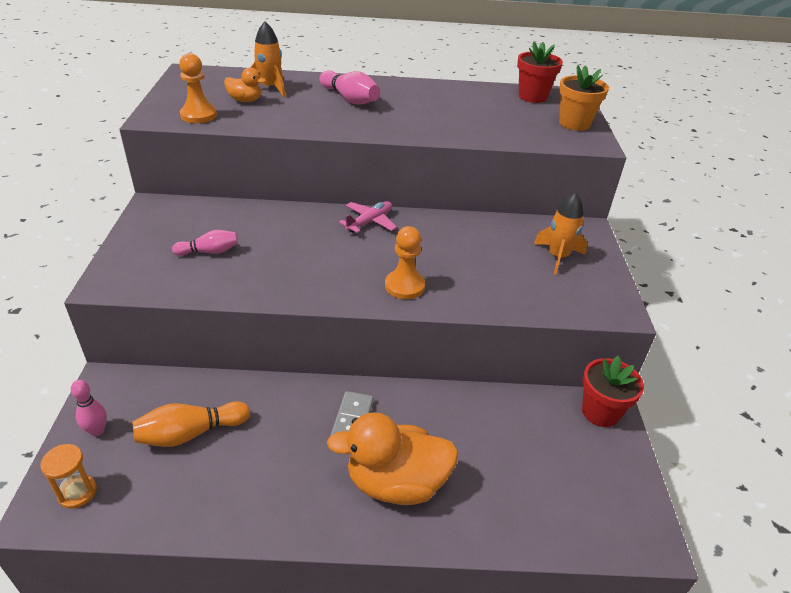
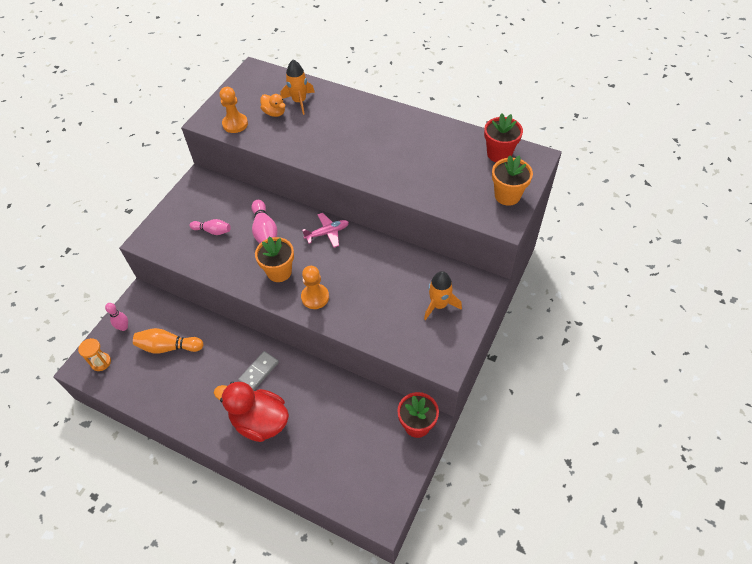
camera: 30 degrees right, 15 degrees up
pink bowling pin [320,70,380,104] -> pink bowling pin moved to [251,200,277,243]
orange duck [327,412,459,505] -> red duck [214,382,289,442]
none -> orange flower pot [255,237,294,282]

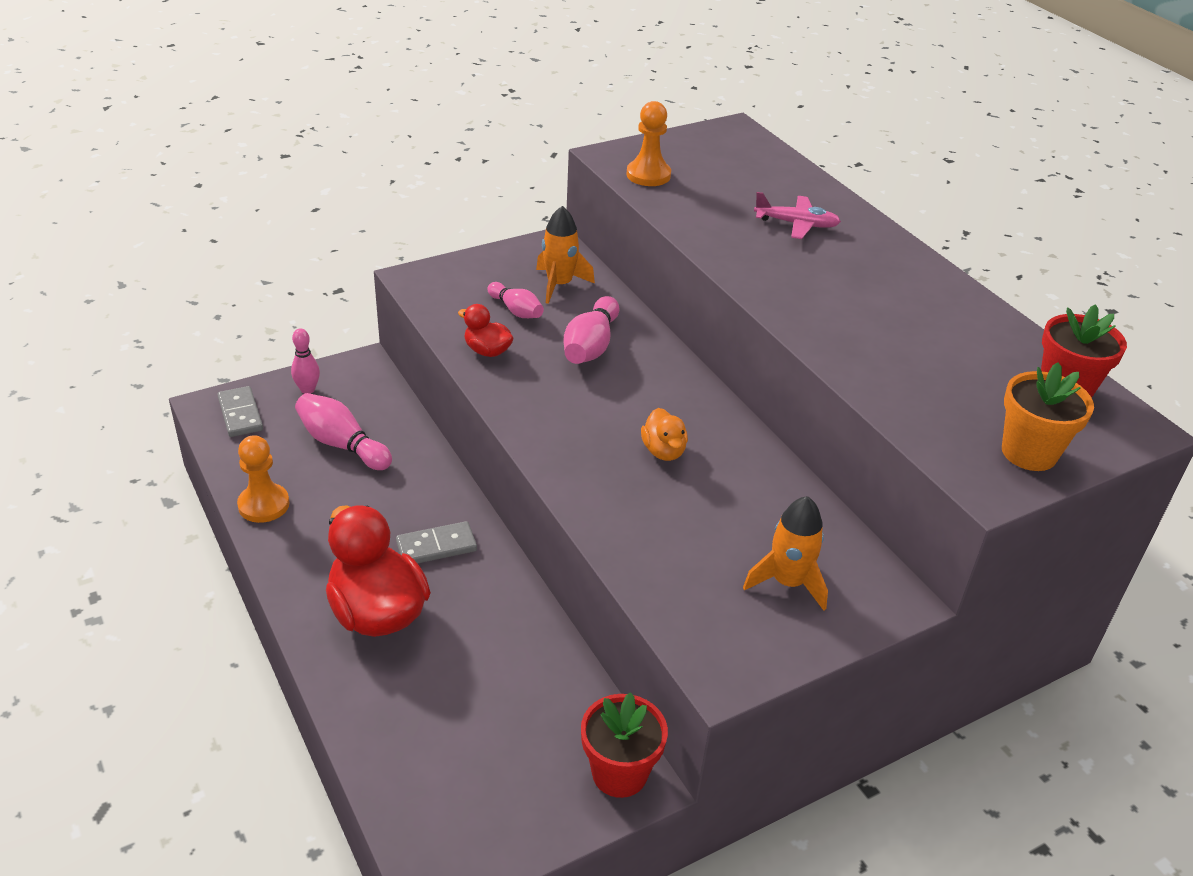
camera: 30 degrees right, 15 degrees down
orange hourglass [78,338,111,371] -> grey domino [218,386,263,437]
orange bowling pin [133,328,203,354] -> pink bowling pin [295,393,392,470]
orange flower pot [255,237,294,282] -> none
orange duck [260,94,285,117] -> orange duck moved to [641,408,688,461]
orange rocket [281,60,315,115] -> orange rocket moved to [536,206,595,304]
orange pawn [301,266,329,309] -> orange pawn moved to [237,435,290,523]
pink plane [302,213,349,248] -> pink plane moved to [754,192,841,239]
none -> red duck [458,304,514,357]

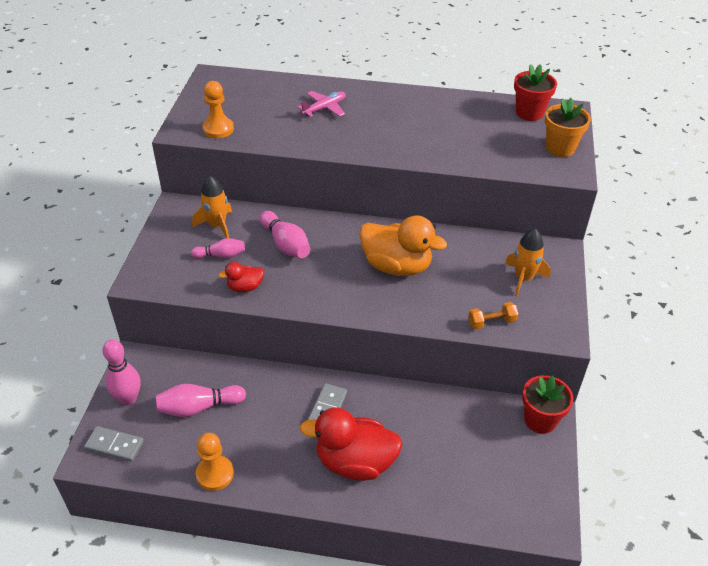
camera: 50 degrees left, 5 degrees up
pink bowling pin [291,328,320,394] -> pink bowling pin [103,339,141,405], size x1.53
orange duck [641,408,688,461] -> orange duck [359,216,447,276], size x2.03
none -> orange dumbbell [468,302,519,329]

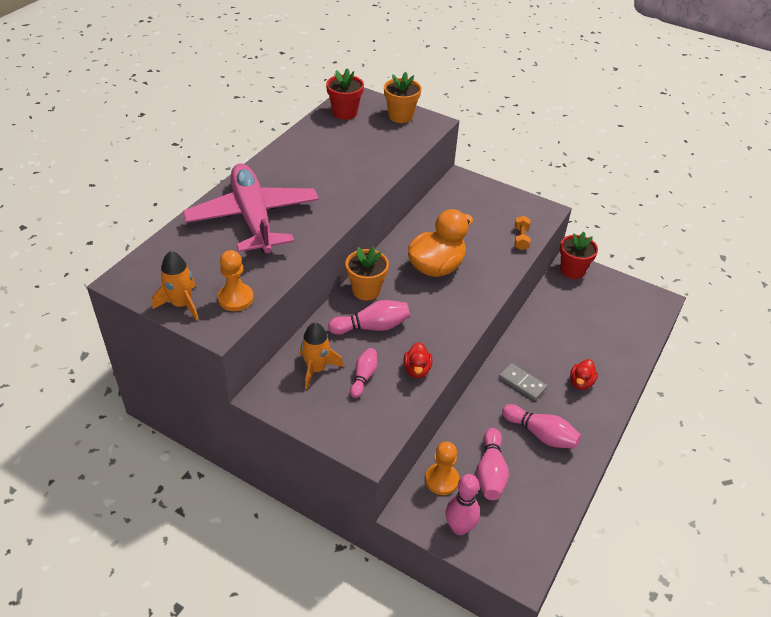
camera: 70 degrees left, 0 degrees up
grey domino [84,426,144,462] -> none
orange pawn [196,433,234,491] -> orange pawn moved to [425,442,459,495]
pink plane [297,91,346,117] -> pink plane [183,164,319,253], size x2.37
red duck [300,407,403,481] -> red duck [570,359,598,390], size x0.49
orange rocket [505,229,551,296] -> orange rocket moved to [152,251,199,320]
none -> orange flower pot [346,246,389,300]
none -> pink bowling pin [502,404,581,449]

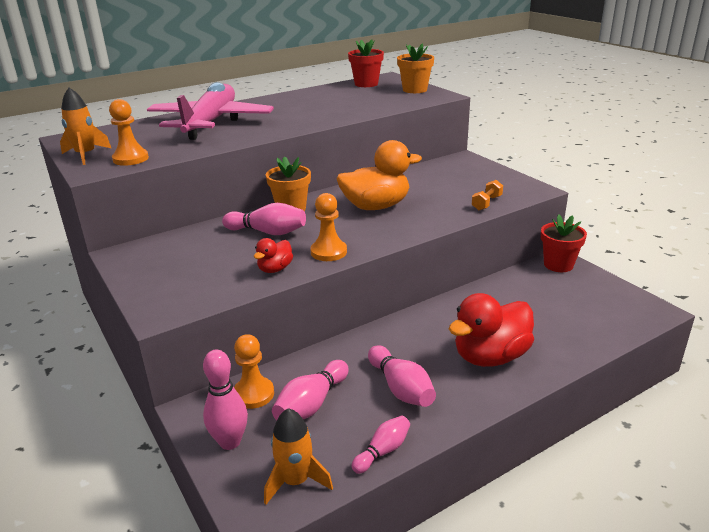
camera: 30 degrees right, 15 degrees down
orange rocket [300,323,344,389] -> orange rocket moved to [264,408,333,504]
pink bowling pin [350,348,377,398] -> pink bowling pin moved to [352,416,410,474]
grey domino [499,363,547,401] -> none
red duck [570,359,598,390] -> red duck [449,293,534,367], size x2.03
none -> orange pawn [310,193,347,261]

